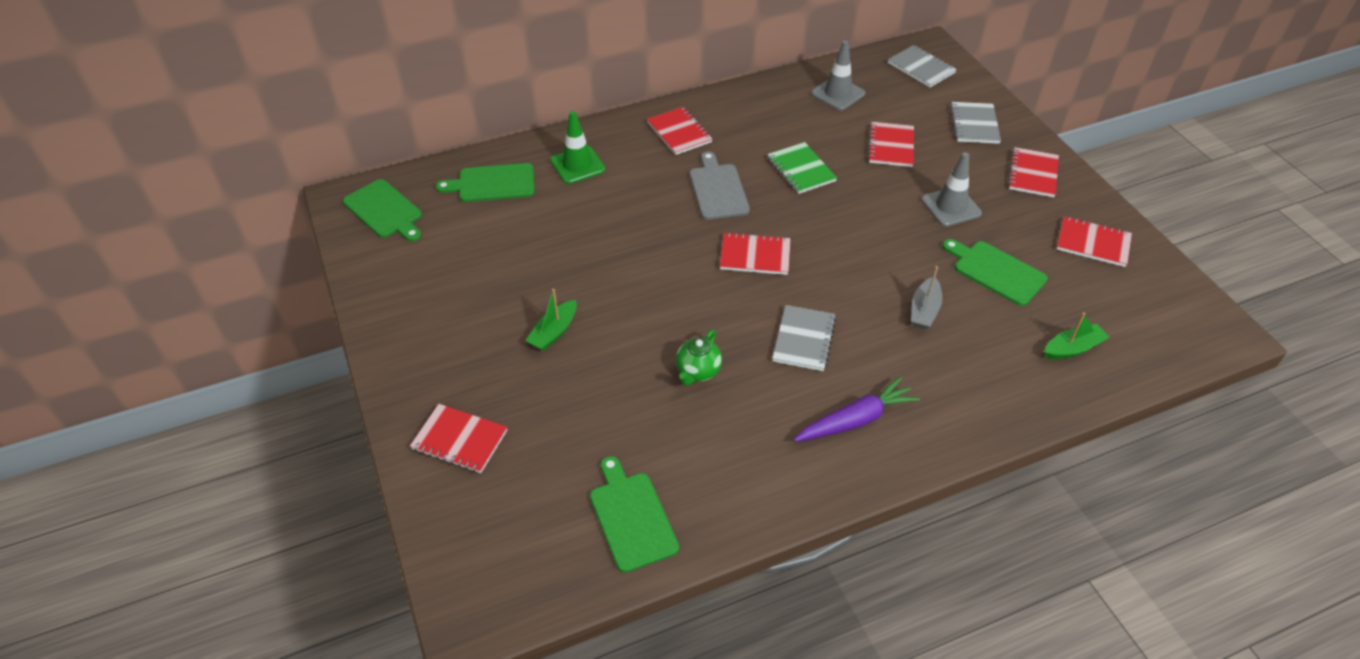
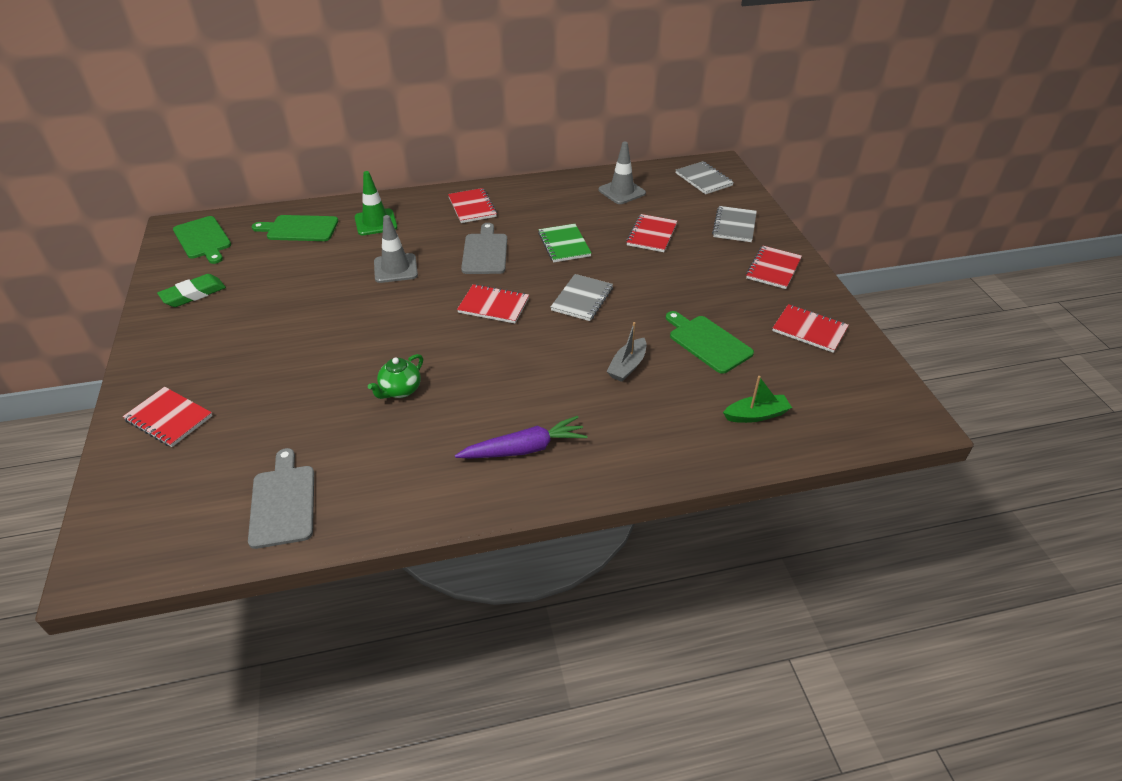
camera: 10 degrees right, 5 degrees down
green boat [525,289,577,351] -> none
green cutting board [590,456,679,573] -> grey cutting board [248,448,314,549]
grey notebook [772,305,836,371] -> grey notebook moved to [550,274,613,321]
grey traffic cone [921,152,982,227] -> grey traffic cone moved to [374,215,418,283]
none -> green eraser [157,274,226,307]

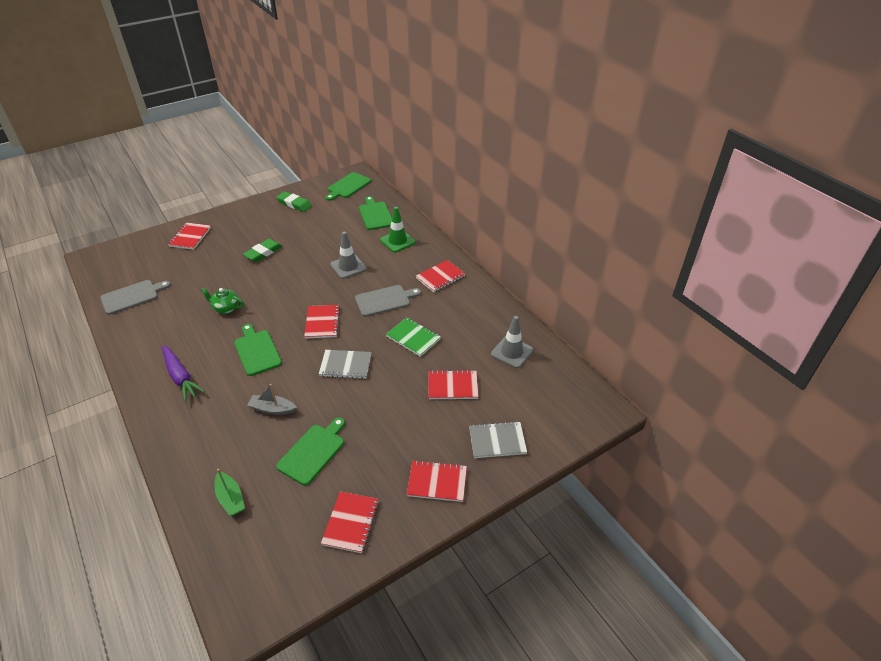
camera: 70 degrees right, 0 degrees up
green notebook [538,224,592,262] -> green notebook turned 75 degrees clockwise [386,317,441,357]
grey notebook [676,161,734,194] -> none
none -> green cutting board [234,324,282,376]
none -> green eraser [243,239,282,262]

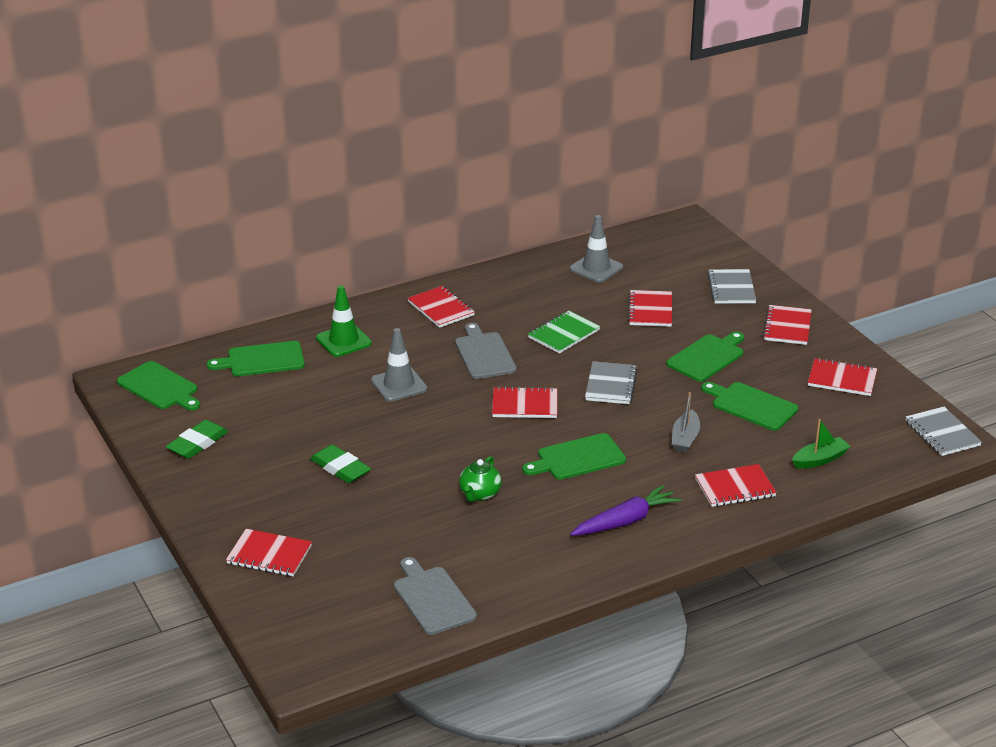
camera: 85 degrees left, 10 degrees down
none -> green cutting board [666,332,744,382]
none -> red notebook [695,464,777,507]
none -> grey notebook [906,407,982,456]

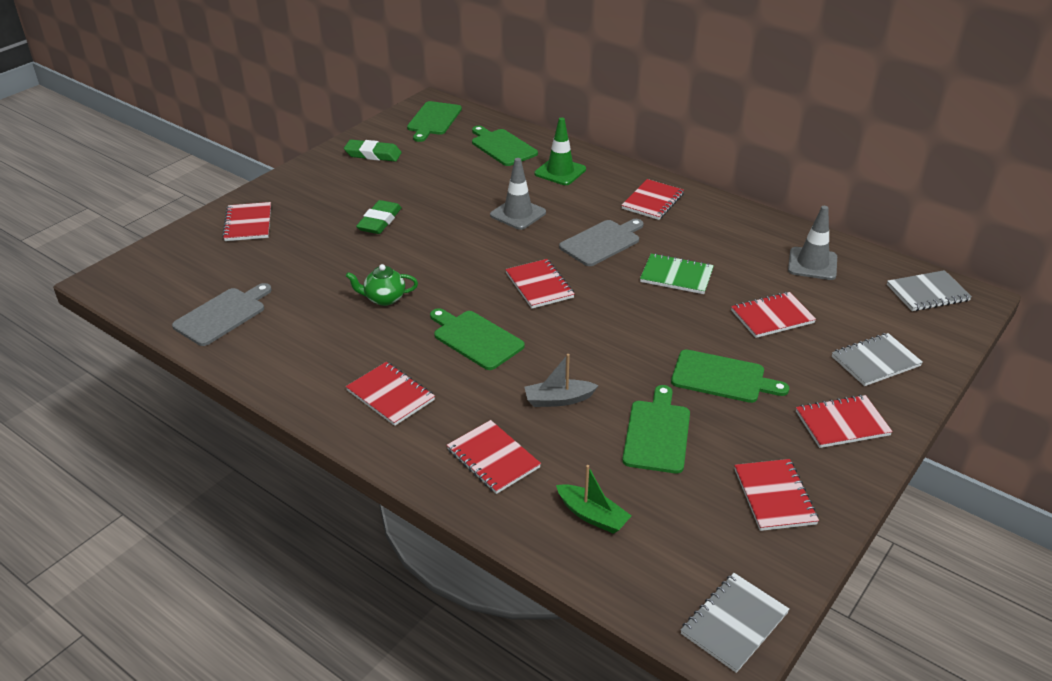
camera: 65 degrees right, 5 degrees up
purple carrot [570,485,681,536] -> red notebook [346,362,435,426]
grey notebook [585,361,638,404] -> grey notebook moved to [887,270,972,311]

